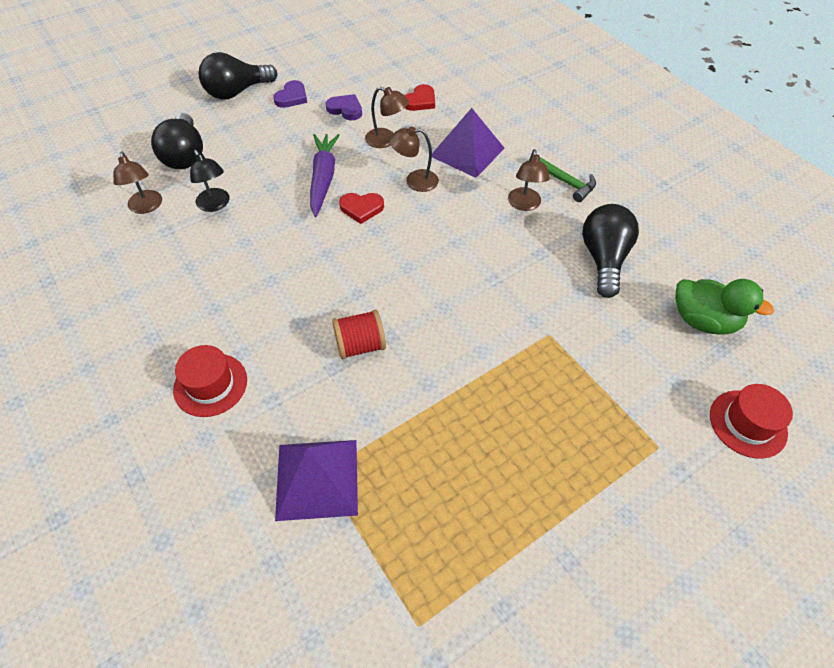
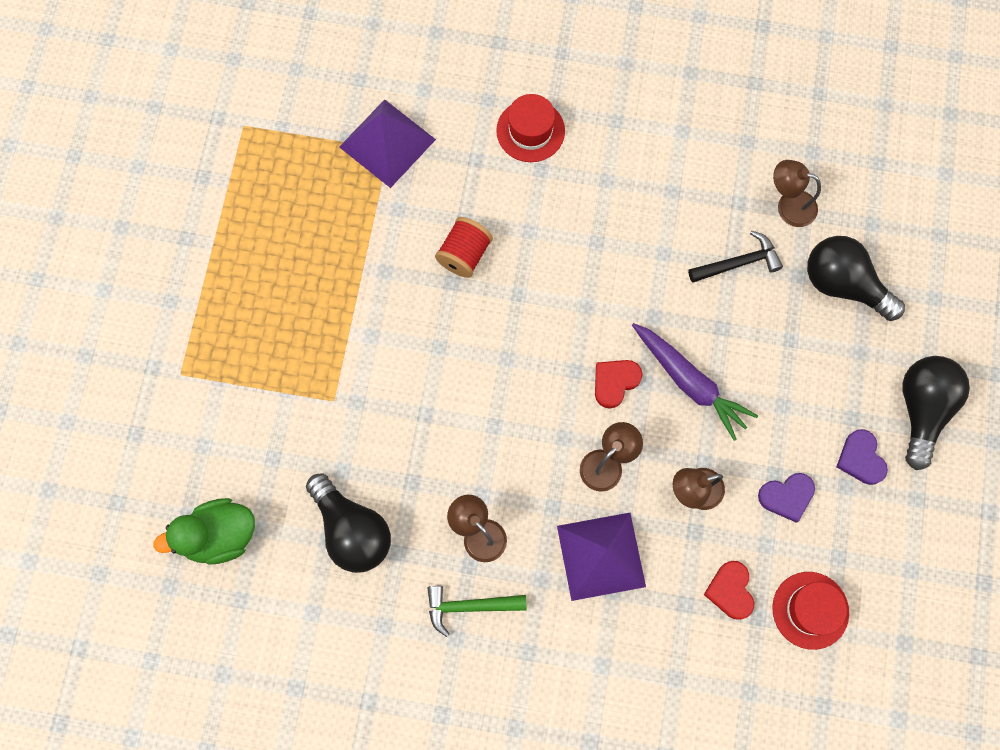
camera: 135 degrees right, 20 degrees up
black lamp [190,150,230,212] -> black hammer [688,231,783,283]
red hat [710,384,793,459] -> red hat moved to [772,572,849,650]

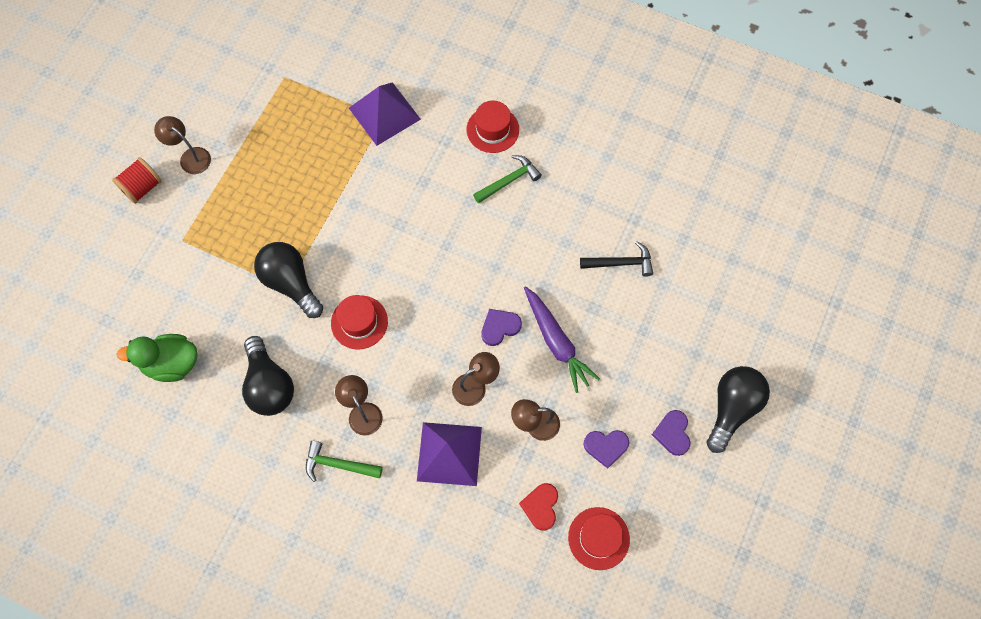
camera: 15 degrees right, 5 degrees down
red spool [435,217,493,278] -> red spool moved to [112,157,162,204]
red heart [595,360,643,409] -> purple heart [481,309,522,346]
brown lamp [773,160,821,227] -> brown lamp moved to [154,116,211,174]
black light bulb [807,236,905,321] -> black light bulb moved to [254,242,323,318]
none -> red hat [331,295,388,350]
none -> green hammer [473,155,542,203]

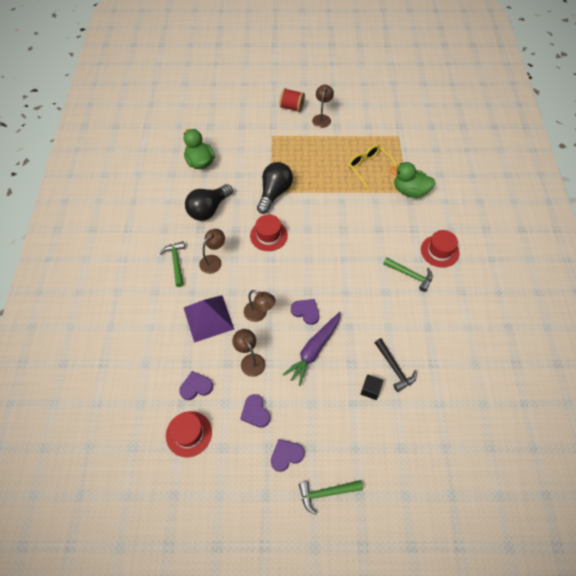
camera: 65 degrees right, 10 degrees down
purple pyramid [349,82,421,146] -> green duck [389,162,435,198]
red heart [519,483,558,531] -> purple heart [179,371,213,400]
black light bulb [707,366,770,453] -> green hammer [299,480,363,515]
none -> yellow glasses [348,145,397,190]
none -> black cube [361,374,383,400]

